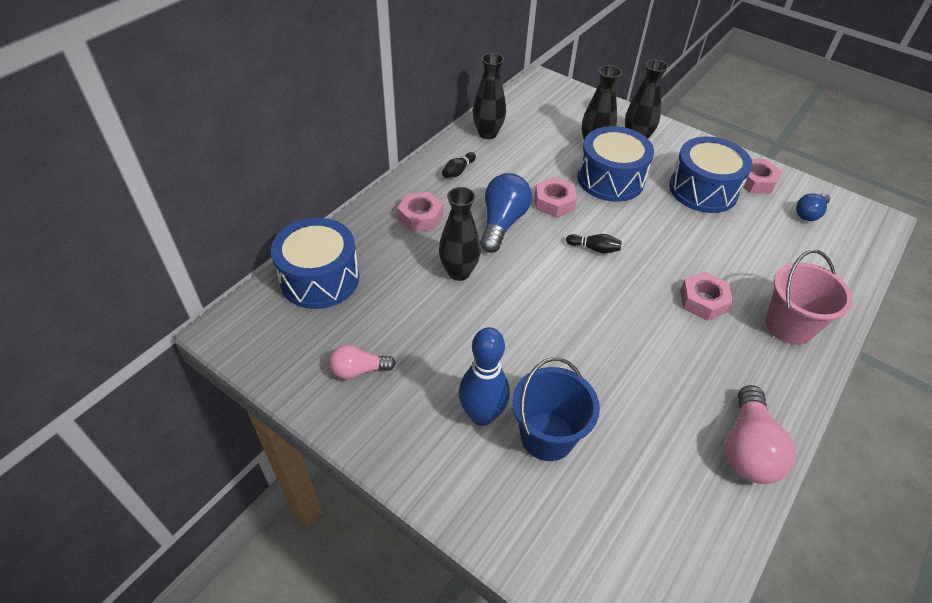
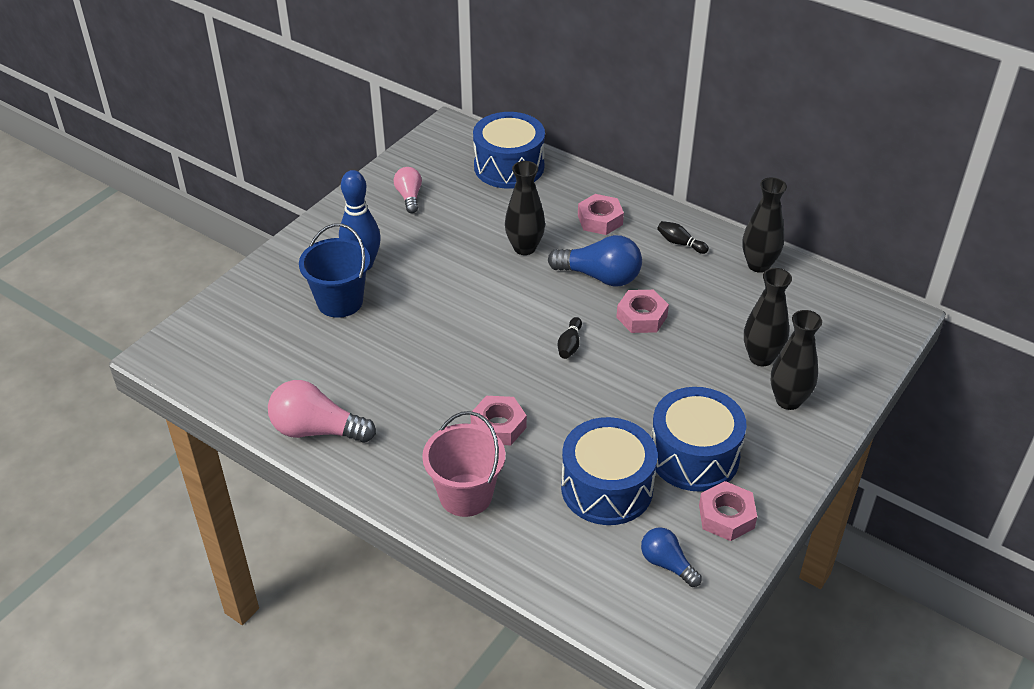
camera: 90 degrees right, 5 degrees down
blue drum [577,126,654,202] -> blue drum moved to [561,417,658,525]

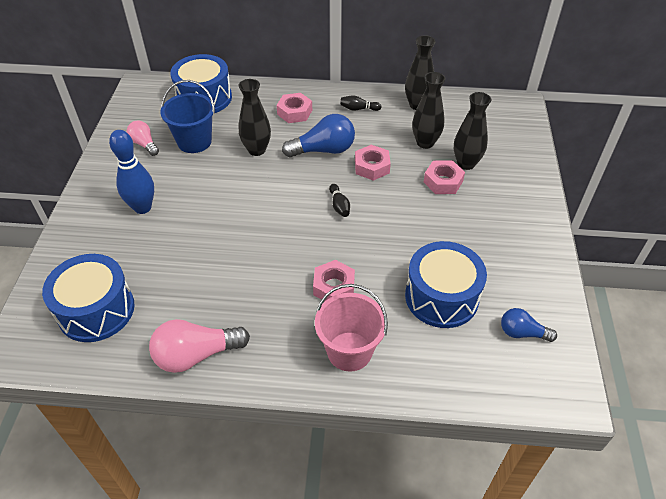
camera: 30 degrees left, 5 degrees up
blue bucket [299,223,370,318] -> blue bucket moved to [160,80,215,153]
blue drum [652,387,747,492] -> blue drum moved to [42,254,135,342]
pink nut [699,481,757,541] -> pink nut moved to [424,160,465,194]
black vase [771,310,822,410] -> black vase moved to [412,72,446,149]

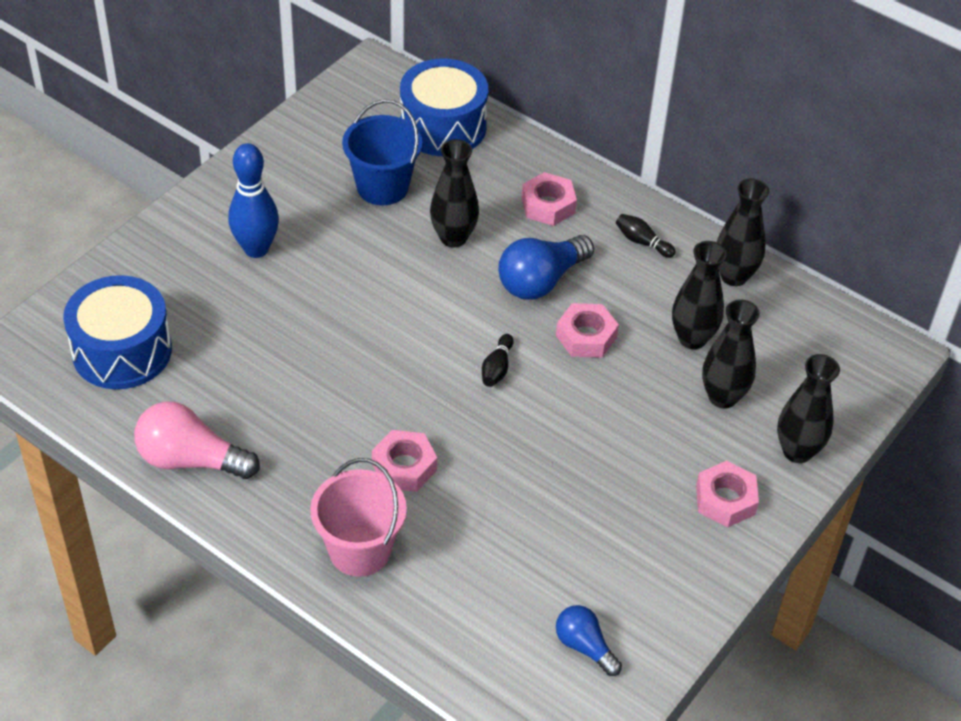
camera: 30 degrees right, 0 degrees up
pink light bulb [127,120,159,156] -> none
blue light bulb [282,114,355,157] -> blue light bulb turned 120 degrees clockwise [498,235,594,300]
blue drum [405,241,487,328] -> none
pink nut [424,160,465,194] -> pink nut moved to [696,461,759,527]
none -> black vase [777,354,840,463]

